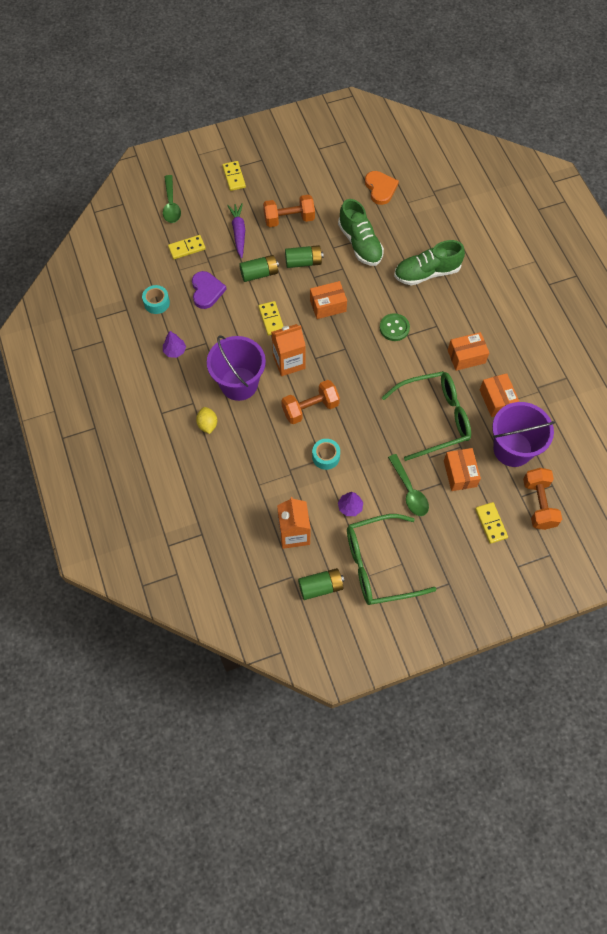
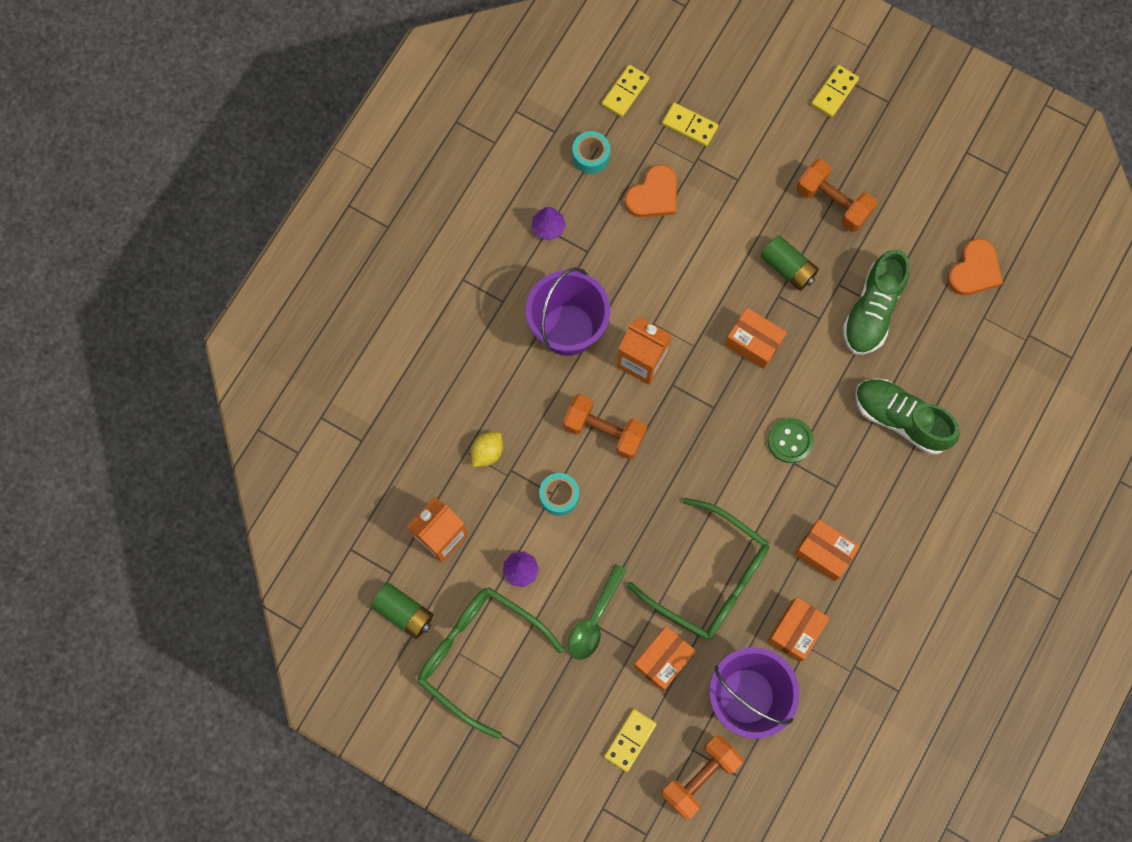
camera: 50 degrees right, 10 degrees up
green spoon [163,175,181,223] -> none
purple heart [192,271,227,309] -> orange heart [625,164,677,218]
yellow lemon [196,407,217,434] -> yellow lemon moved to [471,432,503,467]
purple carrot [227,203,245,258] -> none
green battery [239,255,279,282] -> none
yellow domino [258,301,284,336] -> yellow domino moved to [602,65,650,117]

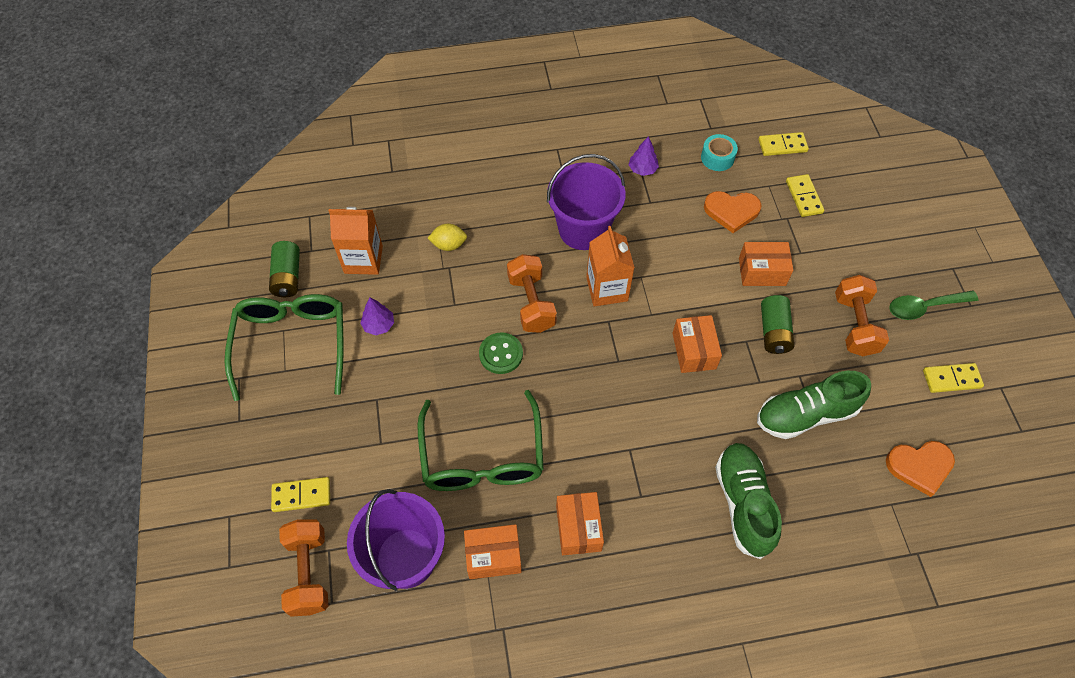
camera: 50 degrees right, 15 degrees down
turquoise tape [539,473,579,516] -> none
green spoon [568,564,627,660] -> green spoon moved to [889,291,978,320]
orange box [634,626,696,691] -> orange box moved to [739,242,793,286]
orange dumbbell [661,735,743,819] -> orange dumbbell turned 75 degrees clockwise [279,519,329,617]
green button [768,418,814,463] -> green button moved to [479,332,523,374]
yellow domino [811,65,859,117] -> yellow domino moved to [923,363,984,393]

